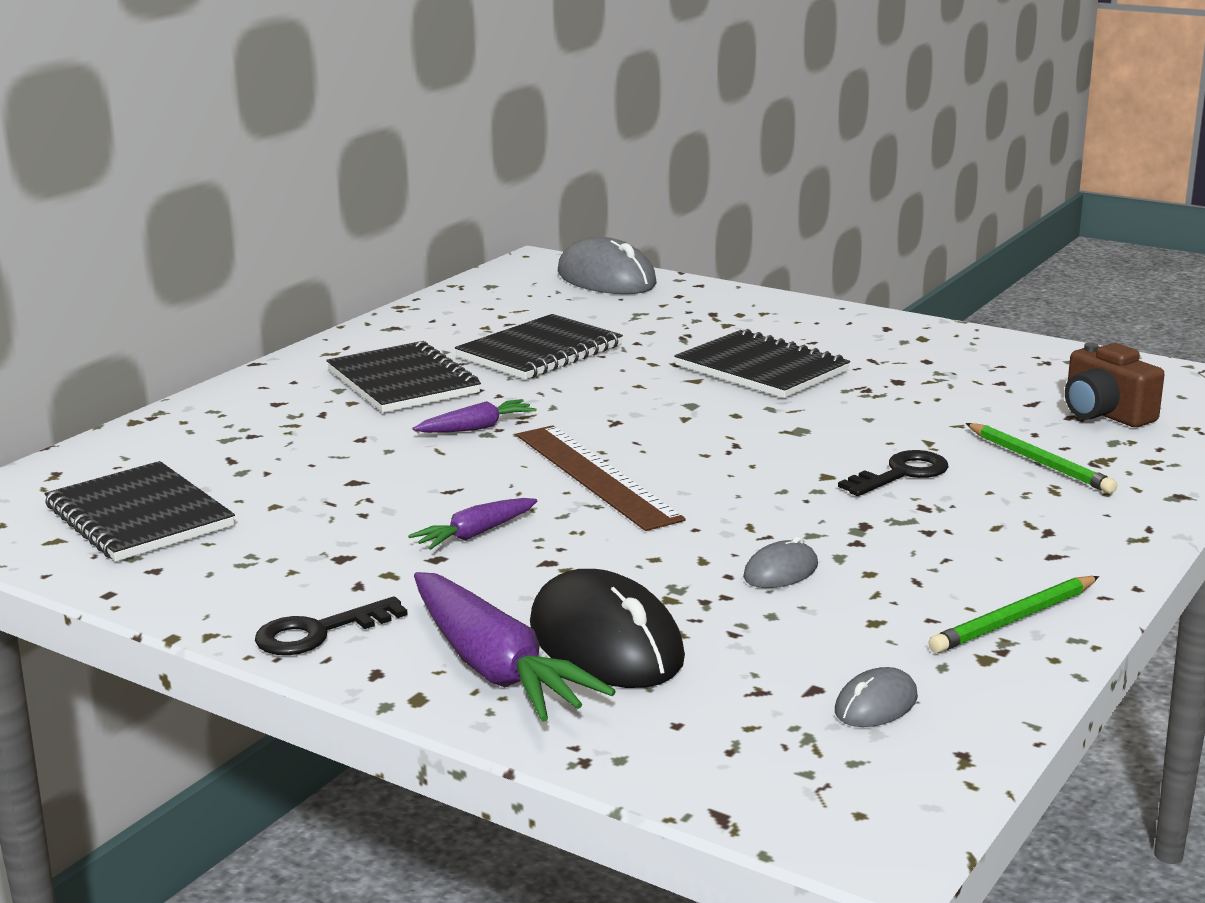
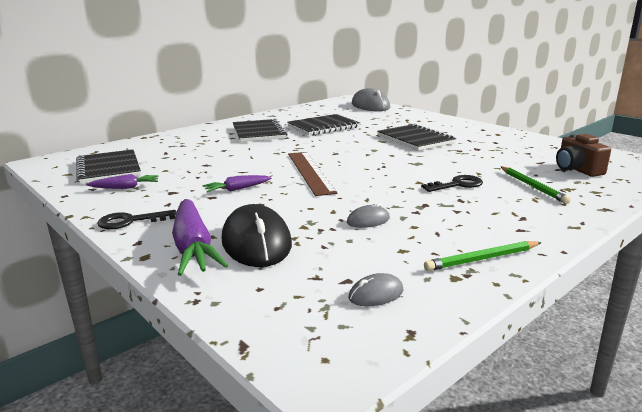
camera: 15 degrees right, 0 degrees up
purple carrot [413,399,536,433] -> purple carrot moved to [86,174,158,189]

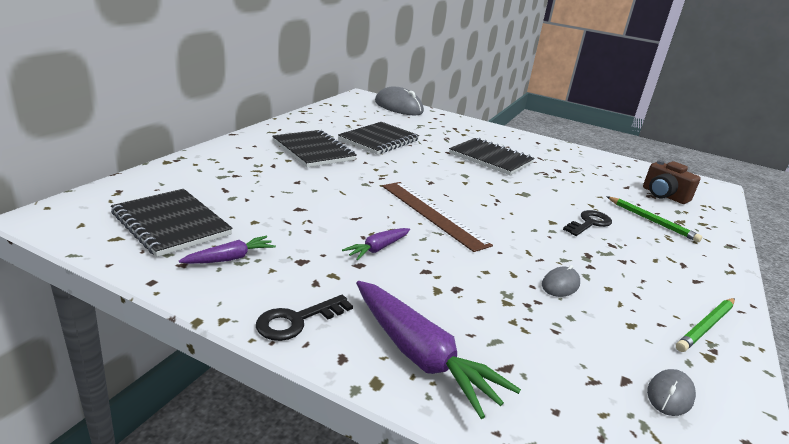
camera: 25 degrees left, 5 degrees up
black mouse [222,204,292,267] -> none

